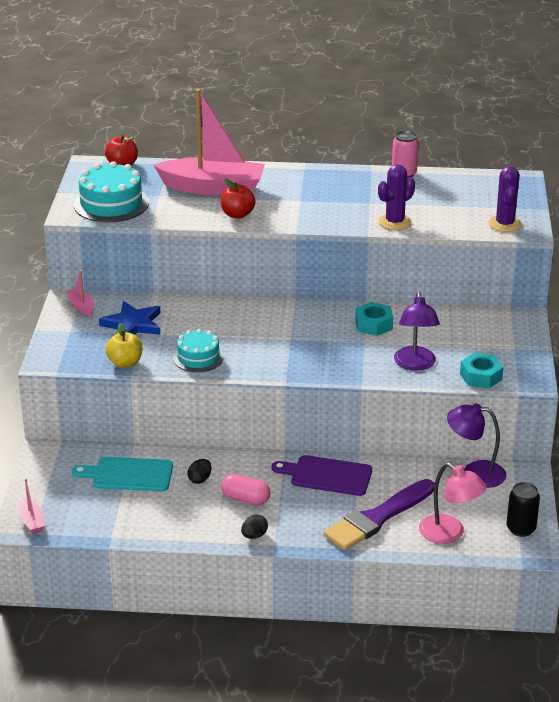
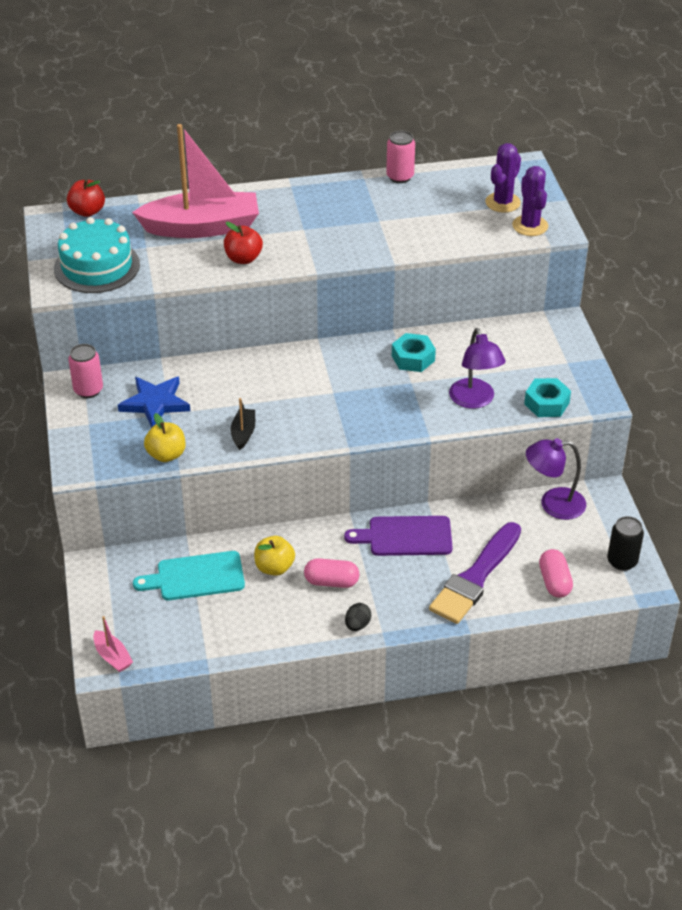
camera: 15 degrees left, 10 degrees up
pink boat [66,270,94,317] -> pink can [68,344,103,398]
turquoise cake [173,329,224,372] -> black boat [230,398,255,450]
black egg [187,459,211,484] -> yellow apple [254,536,295,576]
purple cactus [378,164,415,230] -> purple cactus moved to [485,143,521,213]
pink lamp [419,463,487,544] -> pink capsule [539,549,573,598]

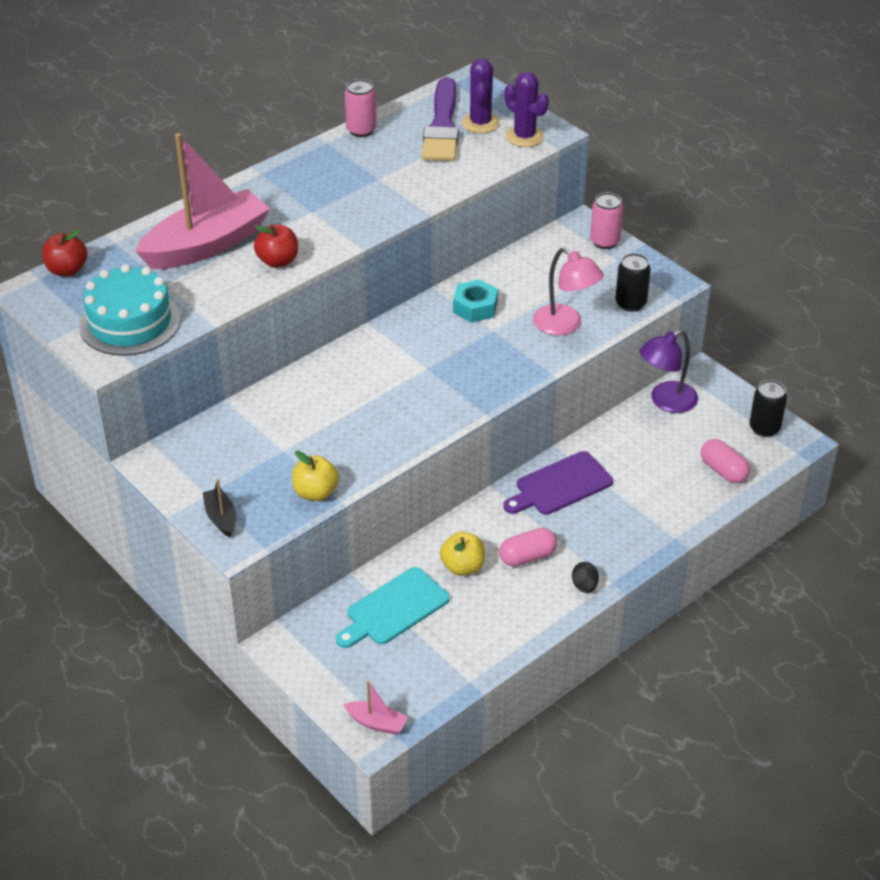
camera: 30 degrees left, 0 degrees up
pink can [68,344,103,398] -> pink can moved to [590,192,623,249]
blue star [118,377,190,427] -> none
black boat [230,398,255,450] -> black boat moved to [203,479,236,537]
purple brush [429,522,521,624] -> purple brush moved to [422,77,459,161]
purple lamp [449,328,506,409] -> pink lamp [533,248,604,336]
turquoise nut [524,378,571,417] -> black can [615,253,651,312]

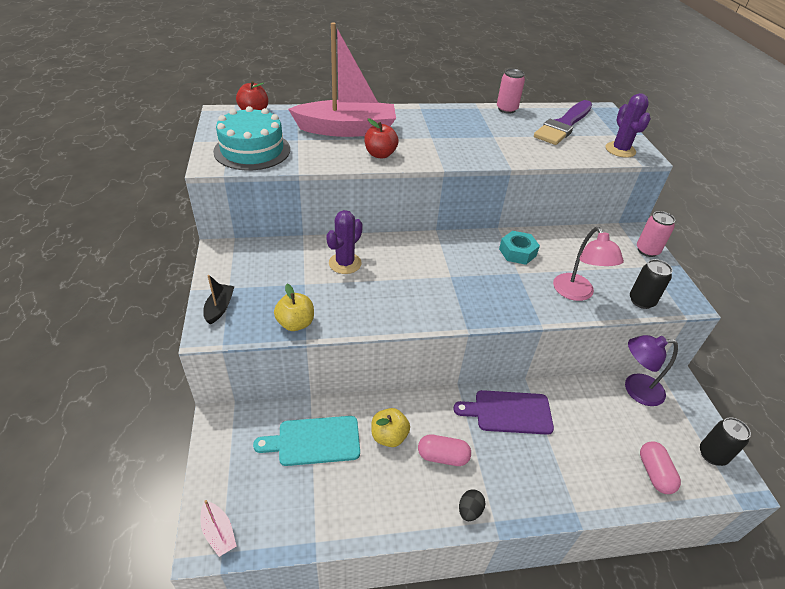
camera: 30 degrees right, 0 degrees up
purple cactus [462,58,500,134] -> purple cactus moved to [326,210,363,274]

